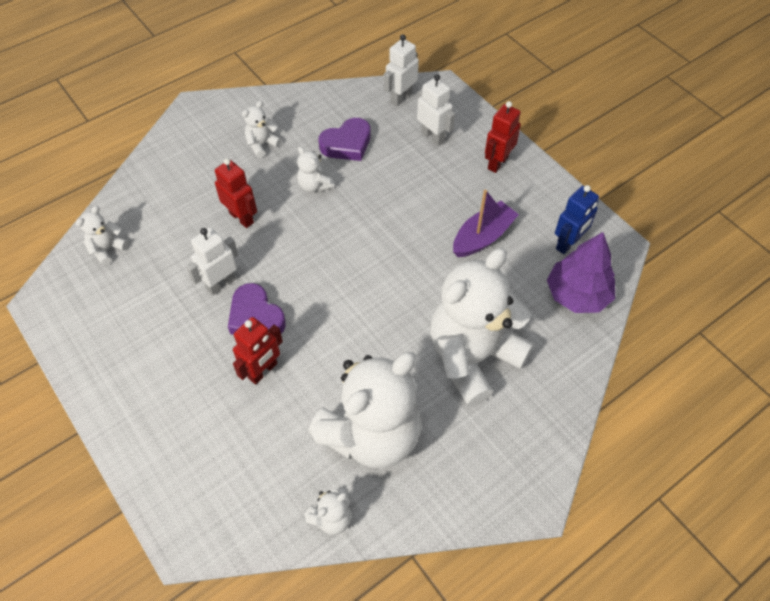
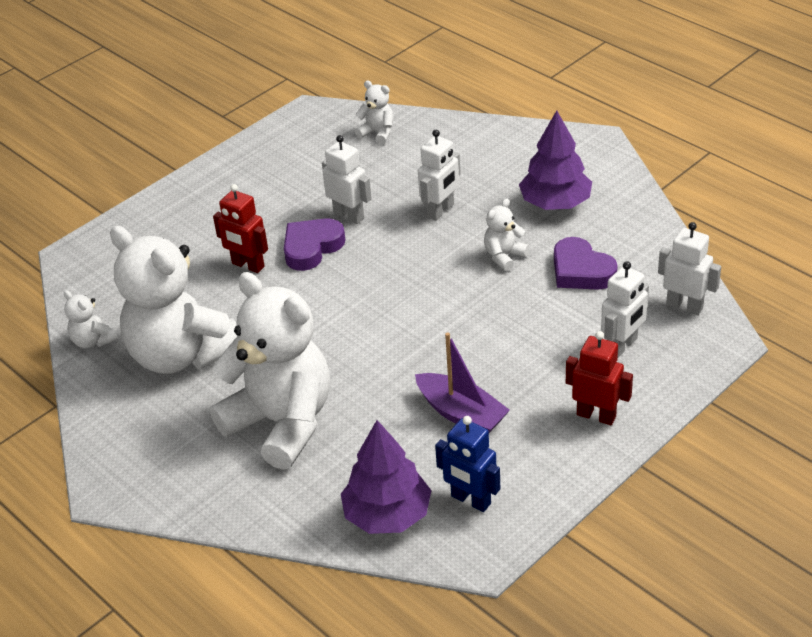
camera: 85 degrees right, 15 degrees down
red robot [215,158,257,228] -> white robot [418,130,460,221]
white teddy bear [242,101,282,158] -> purple tree [519,110,592,210]

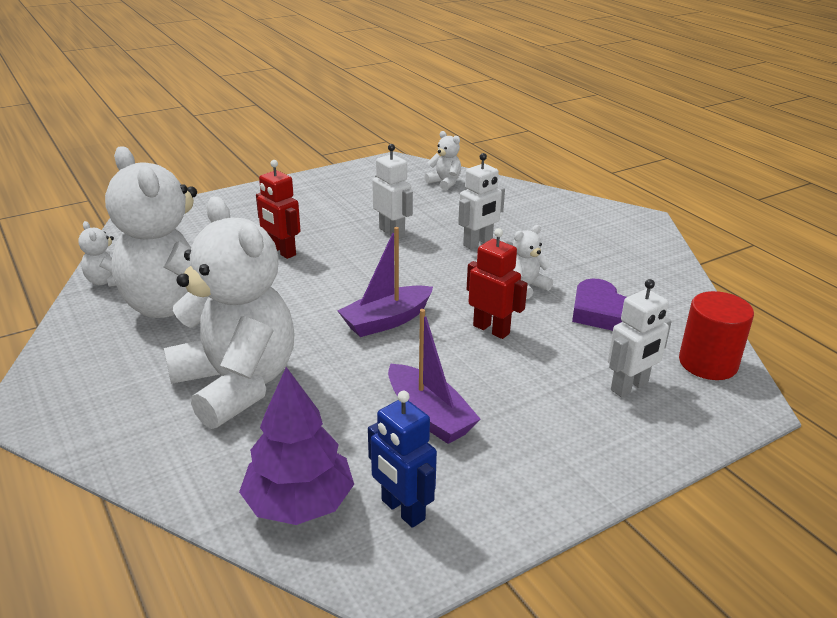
camera: 10 degrees right, 10 degrees down
purple heart [284,218,345,271] -> none
purple tree [519,110,592,210] -> none
red robot [566,331,633,425] -> red robot moved to [467,228,527,339]
white robot [658,222,721,315] -> red cylinder [679,291,754,380]
none -> purple boat [338,227,433,337]

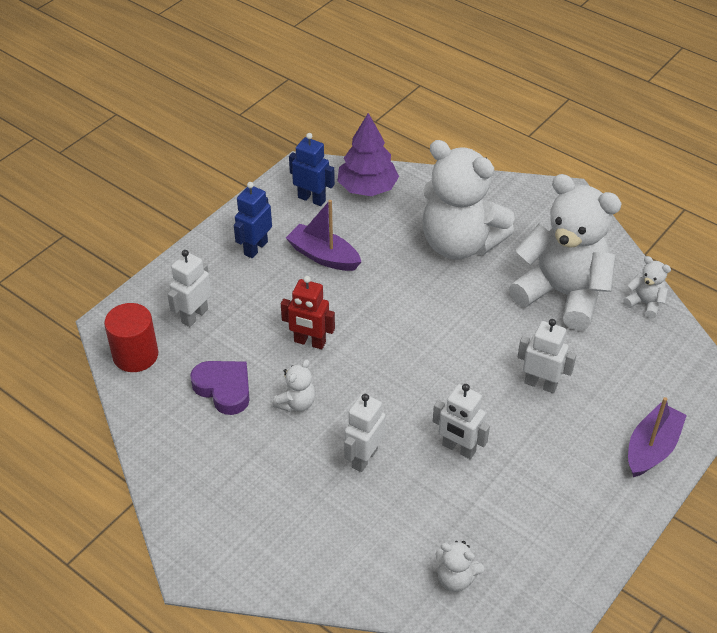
camera: 160 degrees right, 15 degrees up
red robot [256,160,301,259] -> white robot [518,319,577,393]
purple boat [338,227,433,337] -> purple boat moved to [628,397,687,477]
none -> blue robot [234,182,272,258]

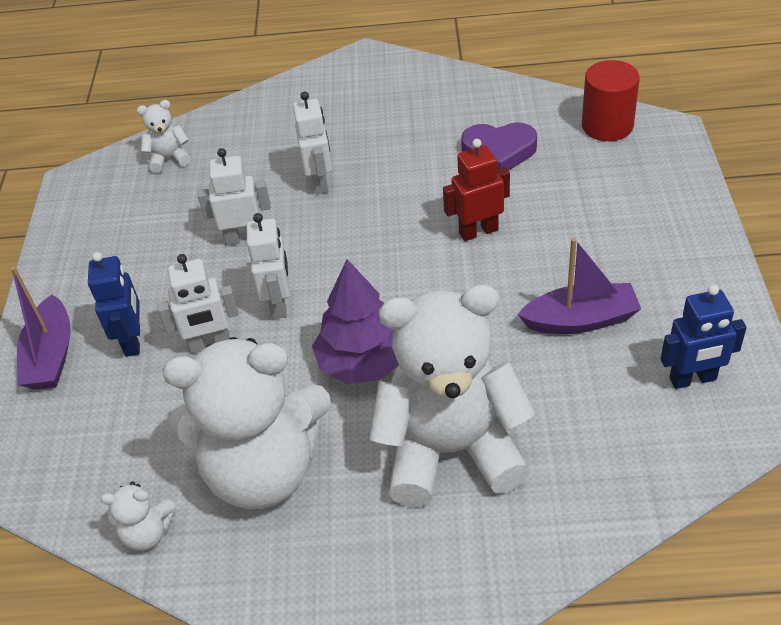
camera: 145 degrees right, 0 degrees up
white robot [167,250,212,327] -> white robot moved to [246,213,290,319]
blue robot [234,182,272,258] -> blue robot moved to [88,252,140,357]
white teddy bear [272,359,315,412] -> none
purple tree [338,113,399,196] -> purple tree moved to [312,259,399,384]

